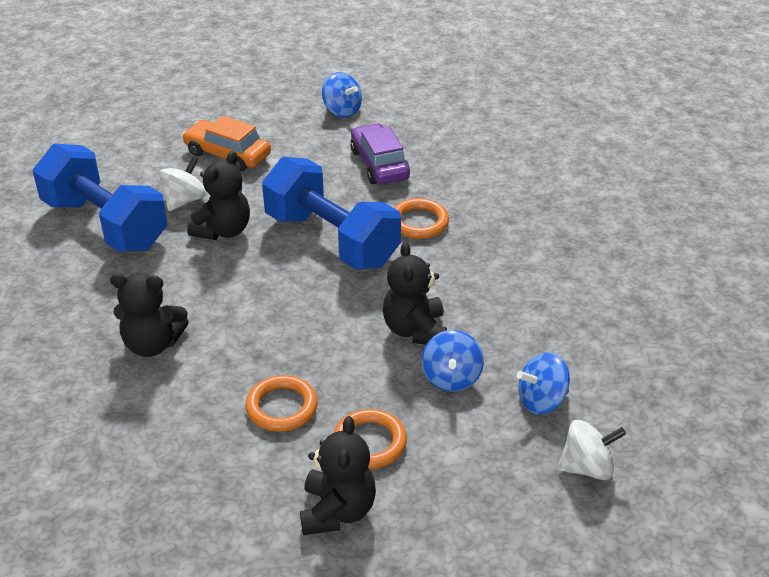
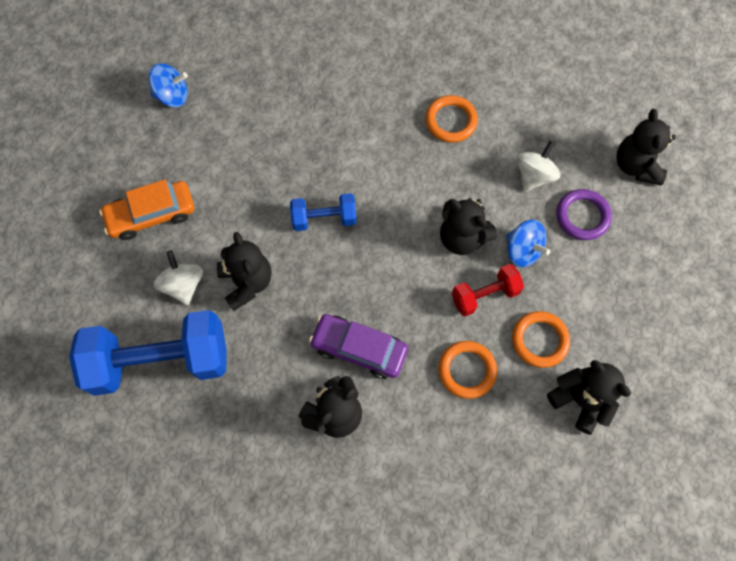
camera: 50 degrees left, 30 degrees up
blue dumbbell [262,157,401,269] -> blue dumbbell [290,193,357,231], size x0.50
purple car [350,123,410,185] -> purple car moved to [309,314,408,379]
orange ring [394,198,449,239] -> orange ring moved to [425,95,478,143]
blue spinning top [517,352,570,414] -> purple ring [556,189,612,240]
white spinning top [557,420,626,480] -> white spinning top moved to [517,141,560,192]
none -> red dumbbell [452,264,524,316]
none -> black teddy bear [617,109,676,185]

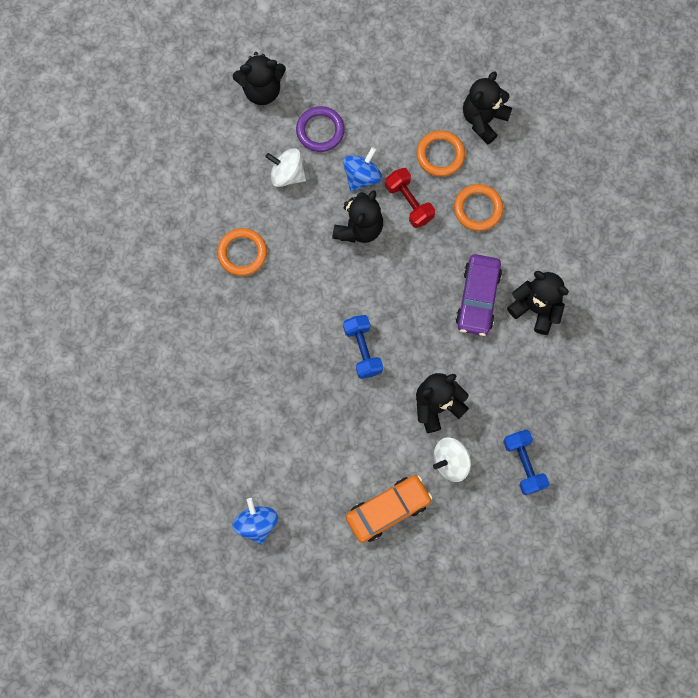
camera: 100 degrees left, 5 degrees up
blue dumbbell [69,310,227,396] -> blue dumbbell [503,430,549,495], size x0.50
orange car [99,179,194,240] -> orange car turned 90 degrees counterclockwise [346,475,432,543]

